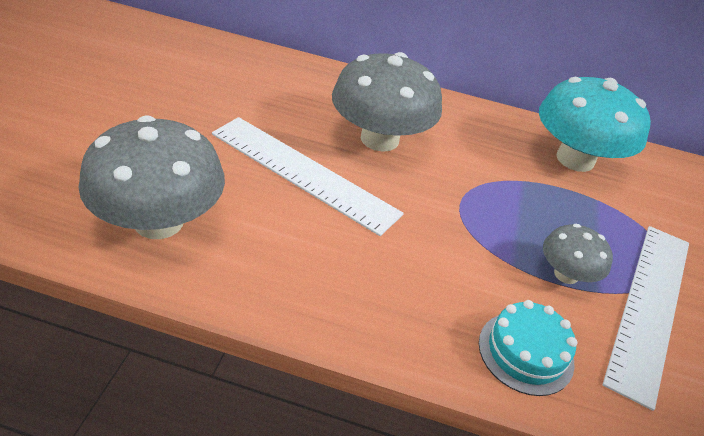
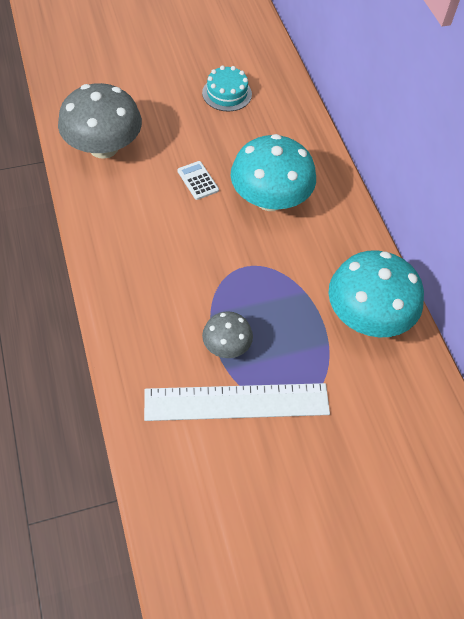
camera: 60 degrees right, 15 degrees up
white ruler [212,117,404,236] -> white calculator [177,161,219,200]
grey mushroom [332,52,442,152] -> turquoise mushroom [231,134,316,211]
turquoise cake [479,300,577,396] -> turquoise cake moved to [202,65,252,111]

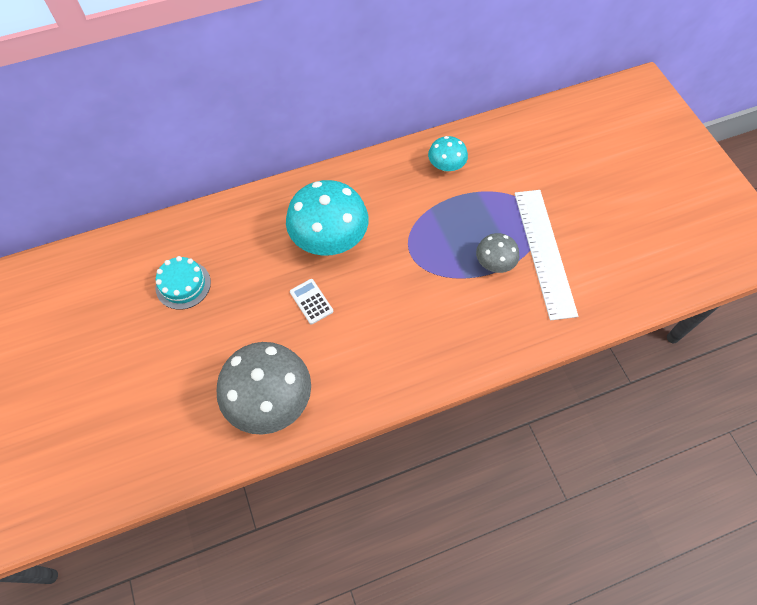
camera: 90 degrees left, 5 degrees up
white calculator [177,161,219,200] -> white calculator turned 90 degrees clockwise [290,279,333,324]
turquoise mushroom [328,250,424,338] -> turquoise mushroom [428,136,468,172], size x0.52

